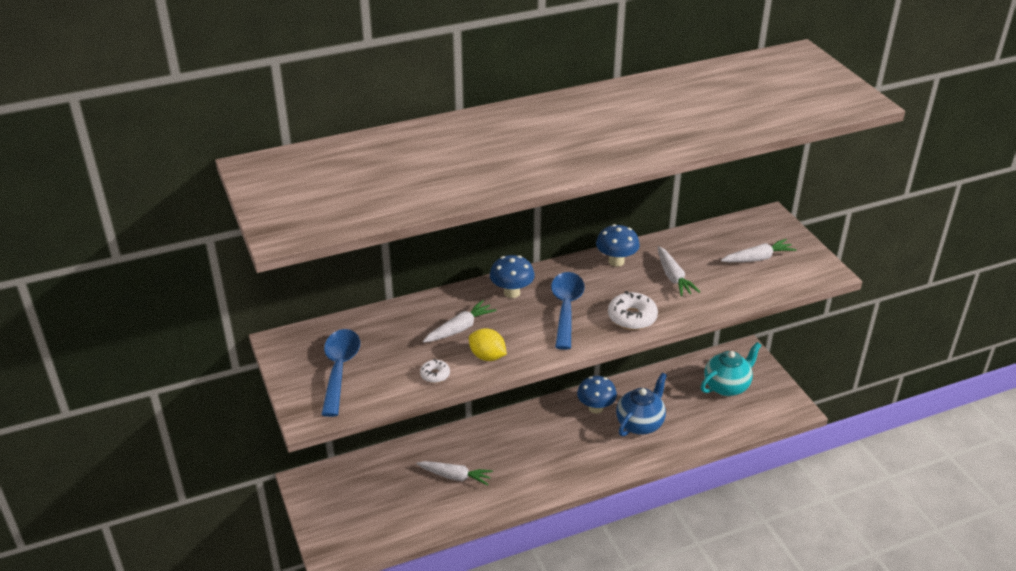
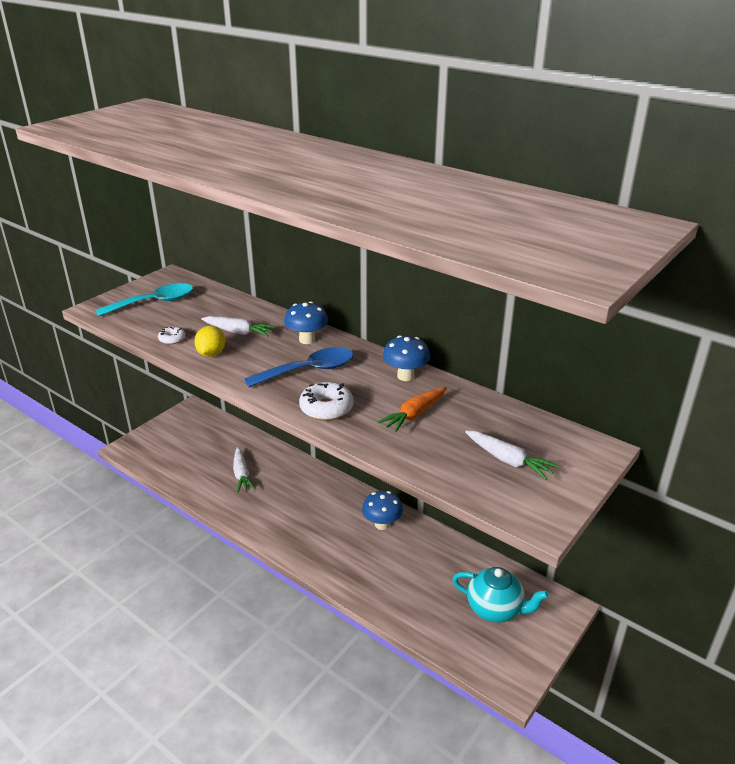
camera: 60 degrees right, 5 degrees down
blue spoon [321,329,360,417] -> turquoise spoon [96,283,193,316]
blue teapot [616,373,667,436] -> none
white carrot [658,246,700,296] -> orange carrot [378,387,447,432]

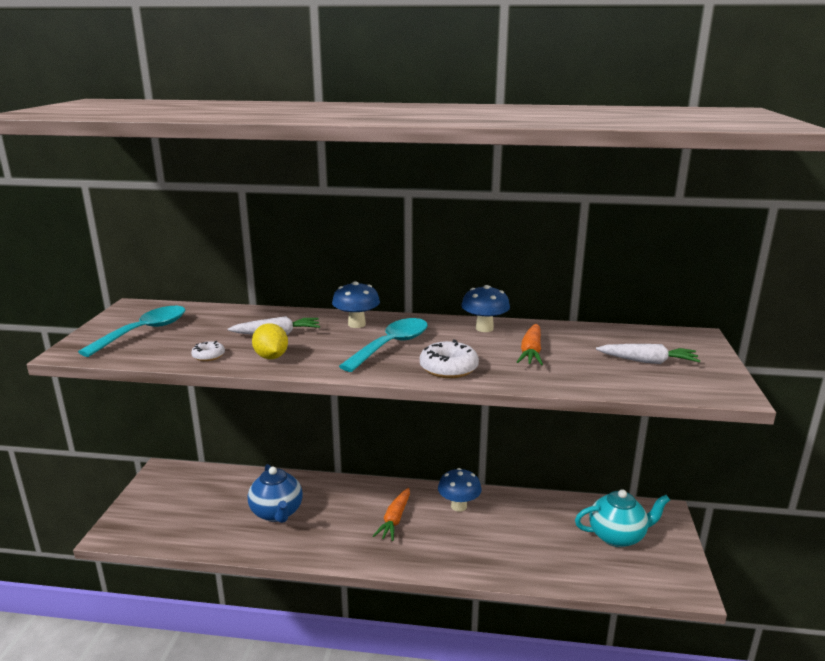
camera: 30 degrees left, 10 degrees down
white carrot [233,447,255,493] -> blue teapot [248,464,303,523]
blue spoon [244,347,353,387] -> turquoise spoon [339,318,428,372]
none -> orange carrot [373,488,410,541]

